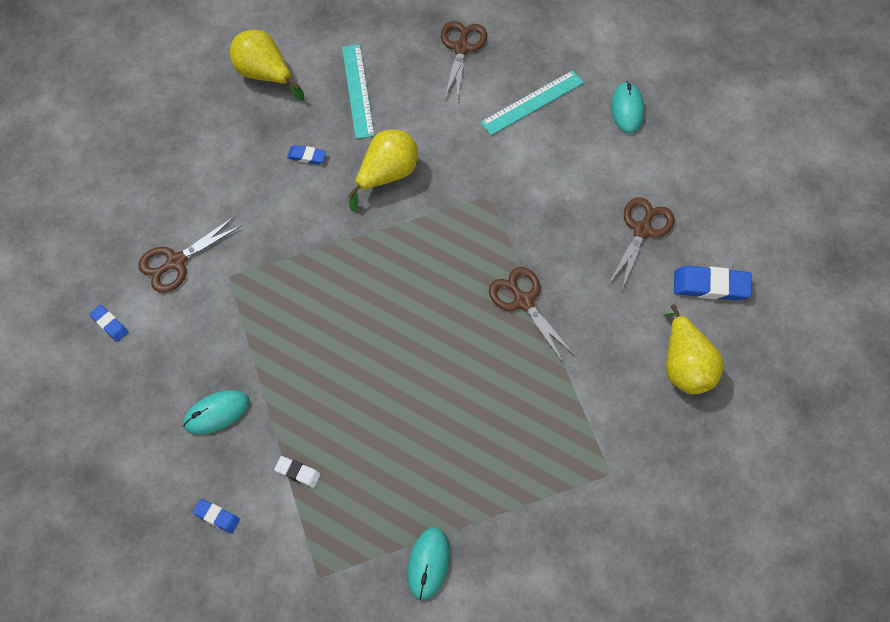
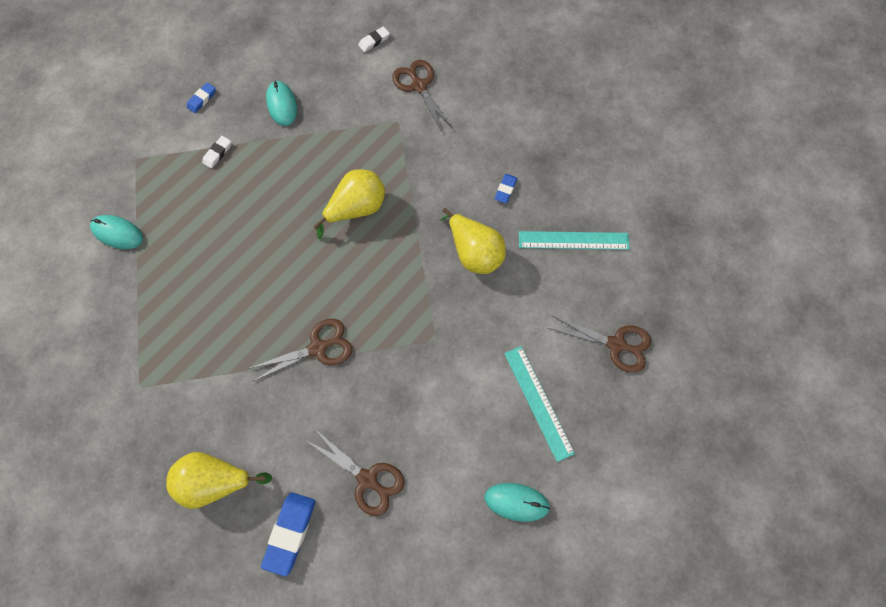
camera: 100 degrees right, 5 degrees up
blue eraser [89,305,128,342] -> white eraser [358,26,390,52]
yellow pear [230,30,305,101] -> yellow pear moved to [313,169,385,239]

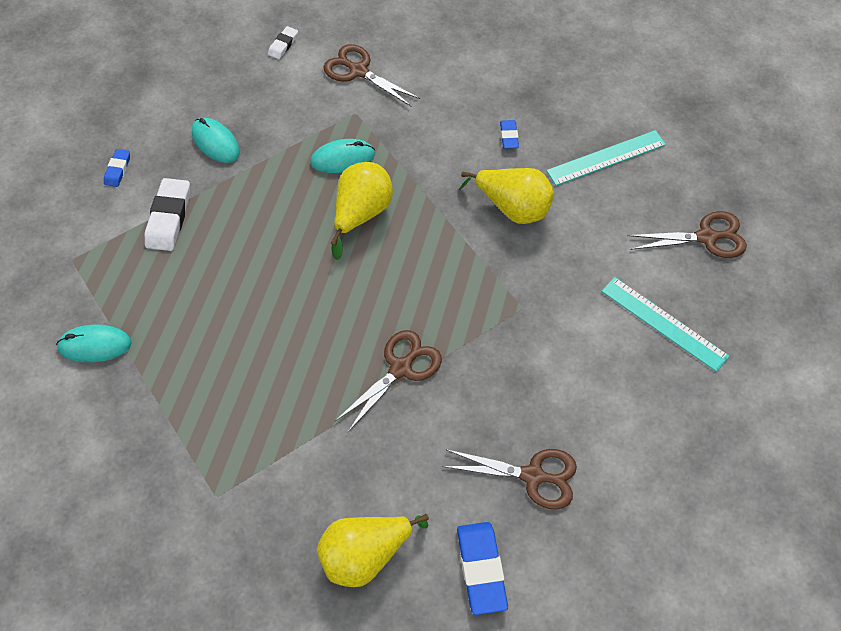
camera: 25 degrees left, 10 degrees down
white eraser [202,136,231,168] -> white eraser [145,178,190,251], size x1.83
turquoise mouse [484,483,550,522] -> turquoise mouse moved to [310,139,375,173]

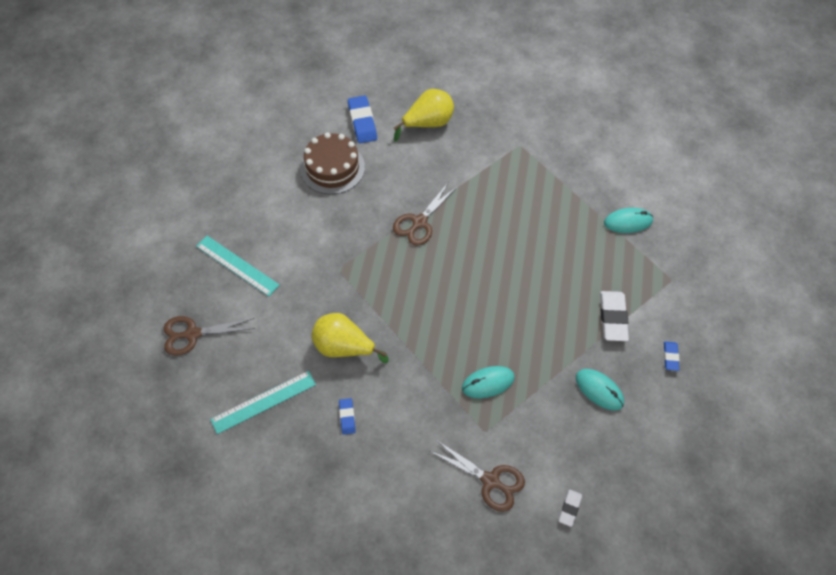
camera: 175 degrees right, 0 degrees up
yellow pear [331,162,393,260] -> none
brown scissors [442,449,577,510] -> brown cake [300,132,365,194]

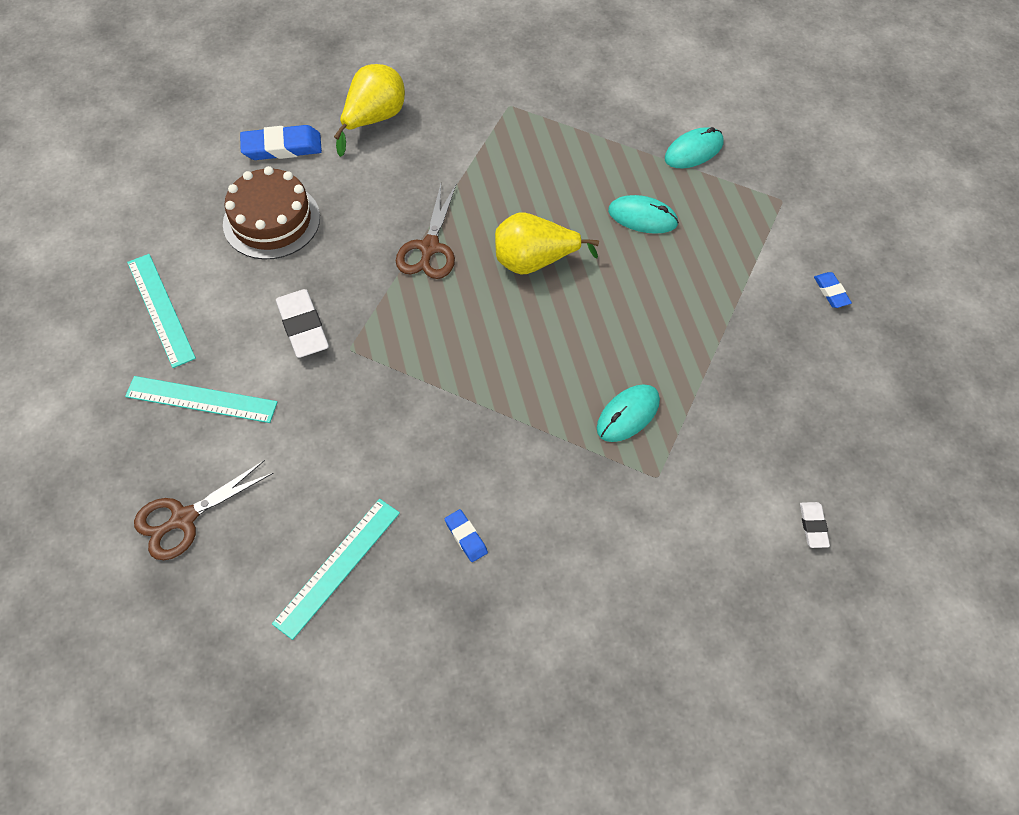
camera: 25 degrees left, 0 degrees up
yellow pear [311,313,389,363] -> yellow pear moved to [495,213,599,275]
blue eraser [348,95,377,143] -> blue eraser turned 60 degrees counterclockwise [240,125,322,160]
brown scissors [430,440,525,512] -> none
turquoise mouse [576,369,624,411] -> turquoise mouse moved to [608,195,679,234]
white eraser [600,291,629,341] -> white eraser moved to [276,289,329,358]
none -> turquoise ruler [127,254,196,368]

